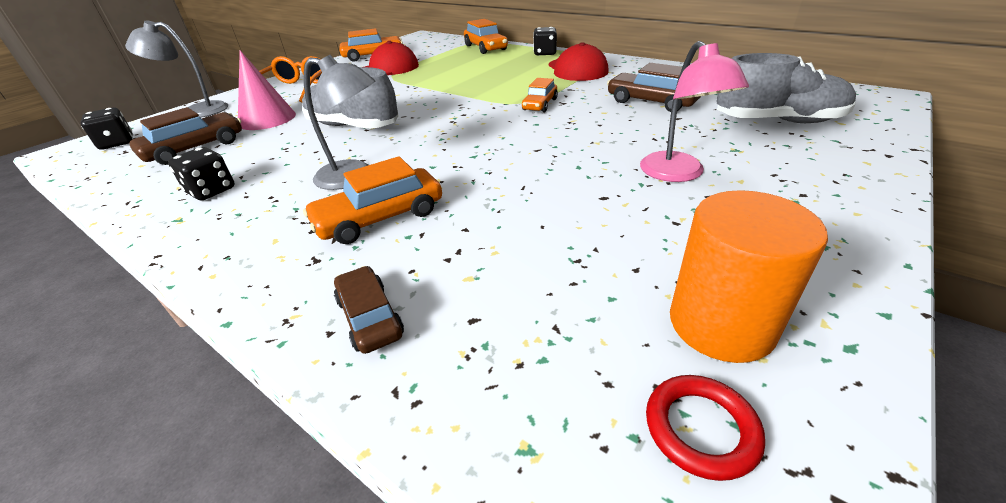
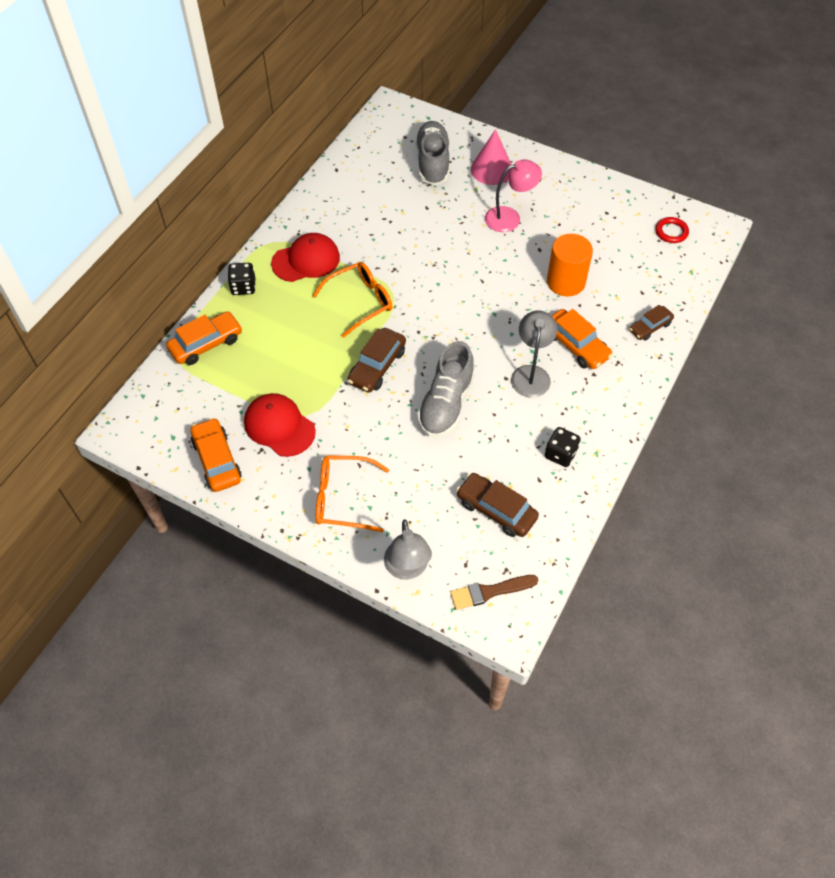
camera: 100 degrees left, 20 degrees up
black dice [80,108,133,150] -> brown brush [450,575,538,610]
pink cone [238,50,296,130] -> pink cone moved to [471,129,512,185]
orange car [522,78,558,112] -> none
brown car [607,63,701,112] -> brown car moved to [347,328,406,393]
orange cylinder [670,190,828,363] -> orange cylinder moved to [547,234,593,296]
none -> orange glasses [312,262,392,338]

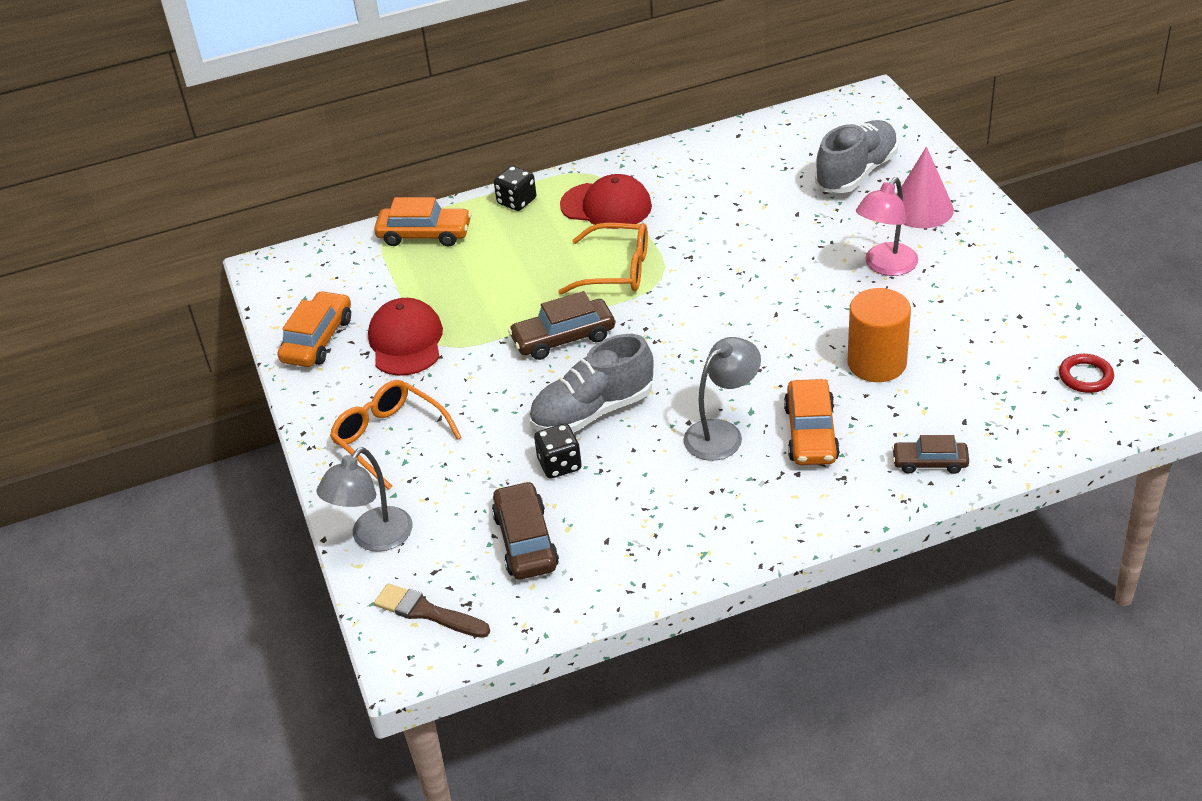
camera: 45 degrees right, 15 degrees down
pink lamp [485,159,542,232] -> pink lamp turned 105 degrees clockwise [856,177,918,276]
black dice [545,427,581,467] -> black dice moved to [534,423,582,479]

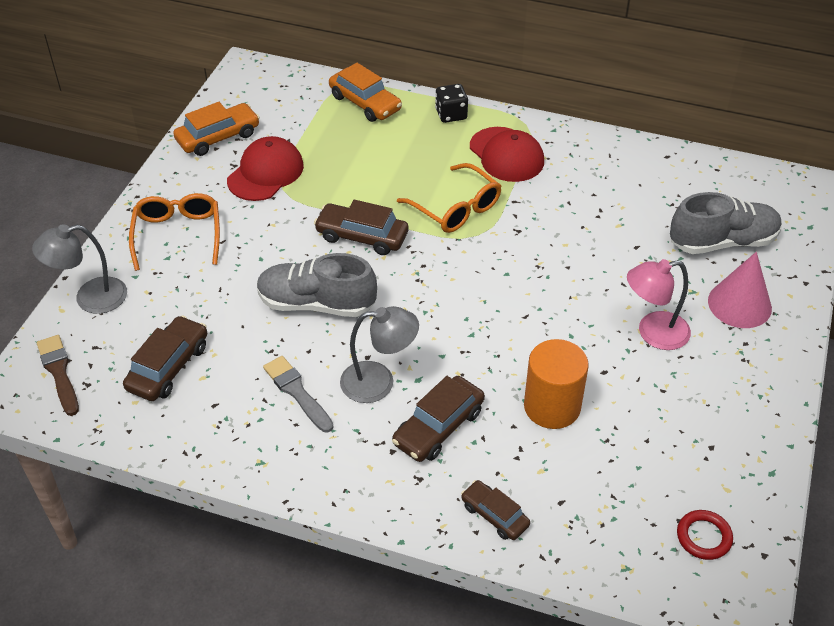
camera: 35 degrees right, 5 degrees up
black dice [534,423,582,479] -> none
orange car [784,379,840,465] -> brown car [392,376,485,462]
none -> grey brush [263,356,333,432]

